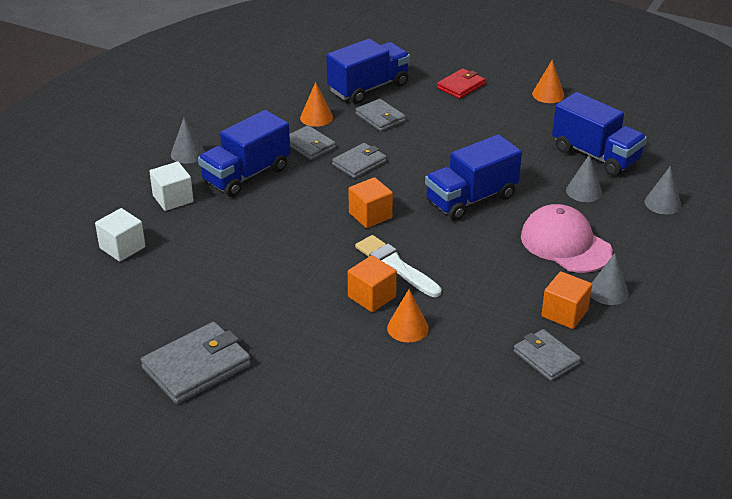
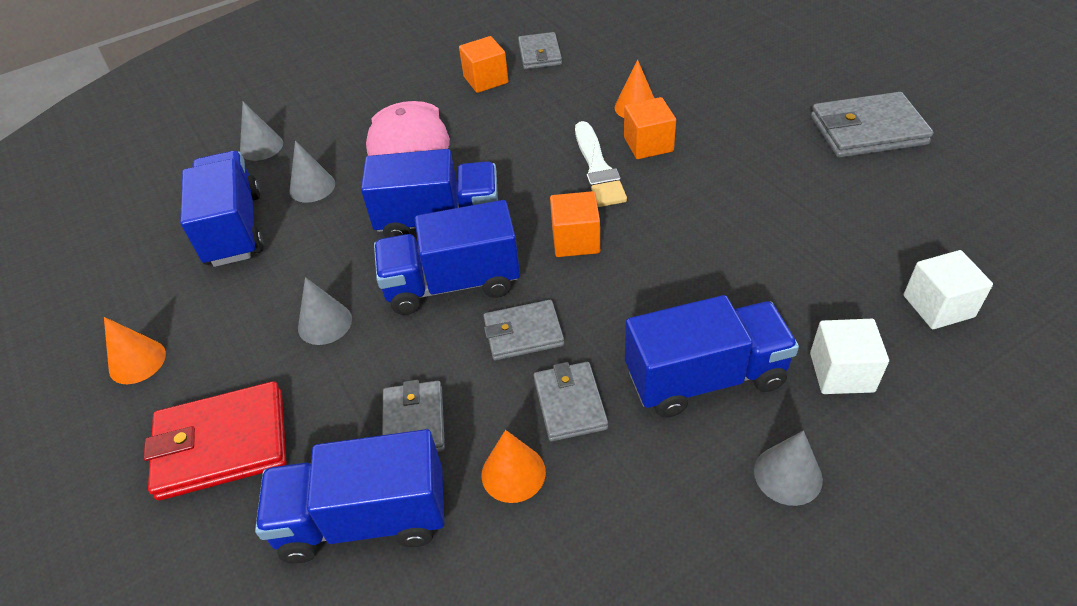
camera: 145 degrees left, 10 degrees up
red wallet [437,68,486,99] -> red wallet [144,381,286,501], size x1.61
grey cone [591,253,629,305] -> grey cone moved to [298,277,352,345]
none -> blue truck [374,200,520,315]

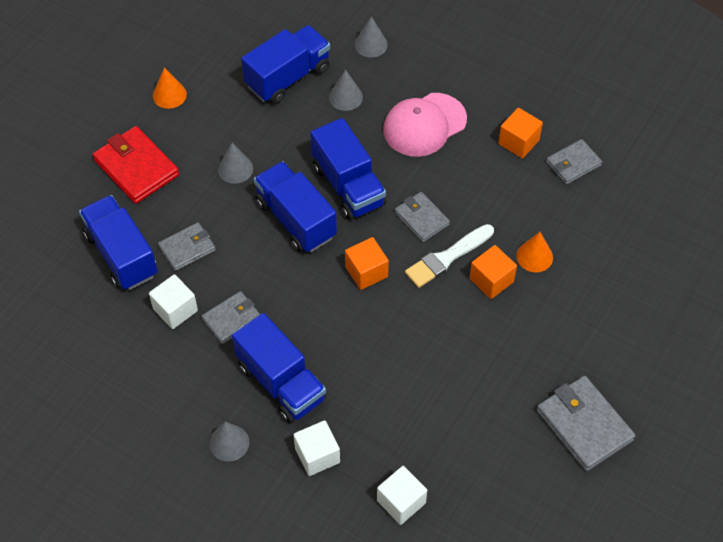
camera: 60 degrees right, 10 degrees up
orange cone [481,430,546,503] -> white cube [149,274,198,329]
grey wallet [483,300,564,360] -> grey wallet moved to [395,192,450,242]

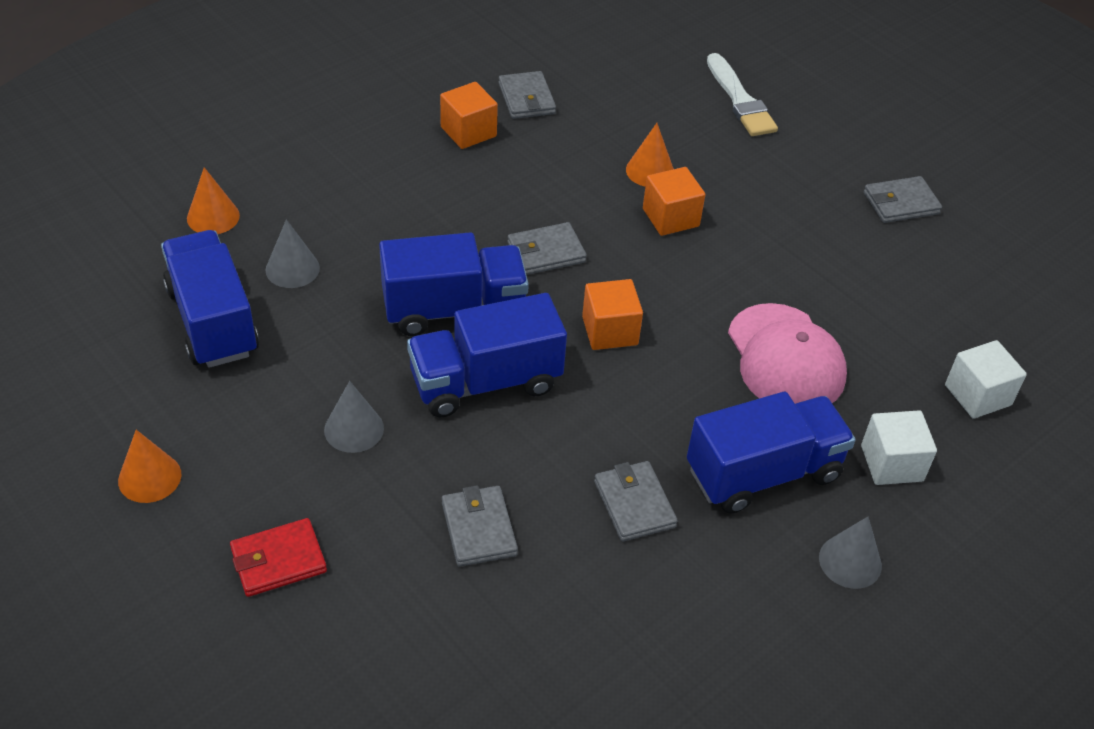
camera: 75 degrees left, 10 degrees down
blue truck [79,195,158,290] -> none
red wallet [93,126,179,204] -> red wallet [230,518,327,597], size x0.62
white cube [149,274,198,329] -> none
grey cone [355,16,388,58] -> orange cone [187,167,240,234]
pink cap [383,93,467,157] -> pink cap moved to [728,303,847,404]
white brush [405,224,494,288] -> white brush moved to [707,53,778,136]
grey wallet [537,376,635,471] -> grey wallet [864,176,942,223], size x0.62

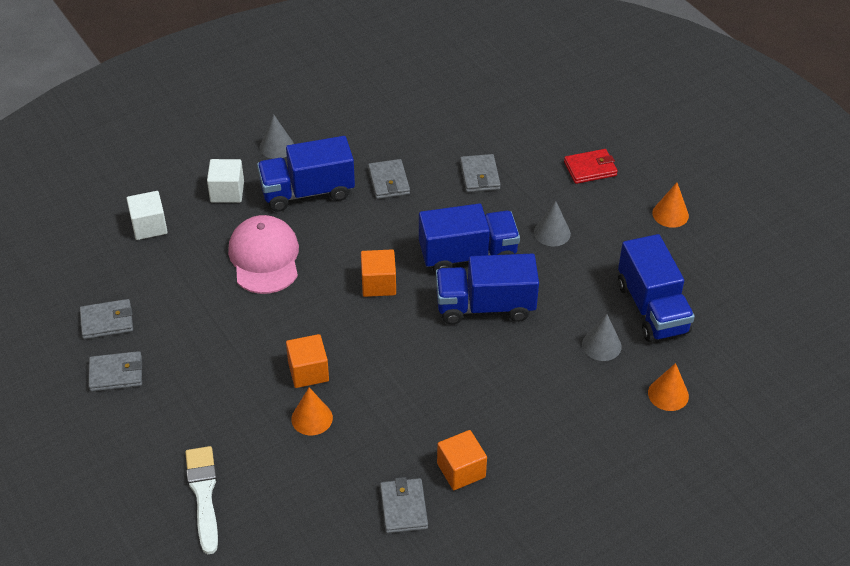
camera: 170 degrees left, 0 degrees up
grey wallet [508,222,587,275] -> grey wallet moved to [80,299,133,339]

